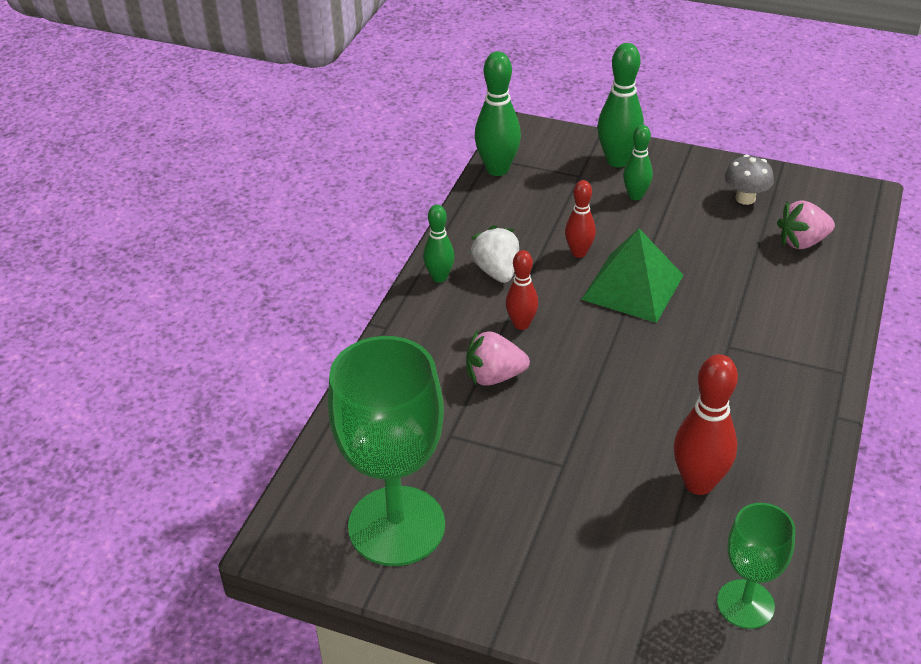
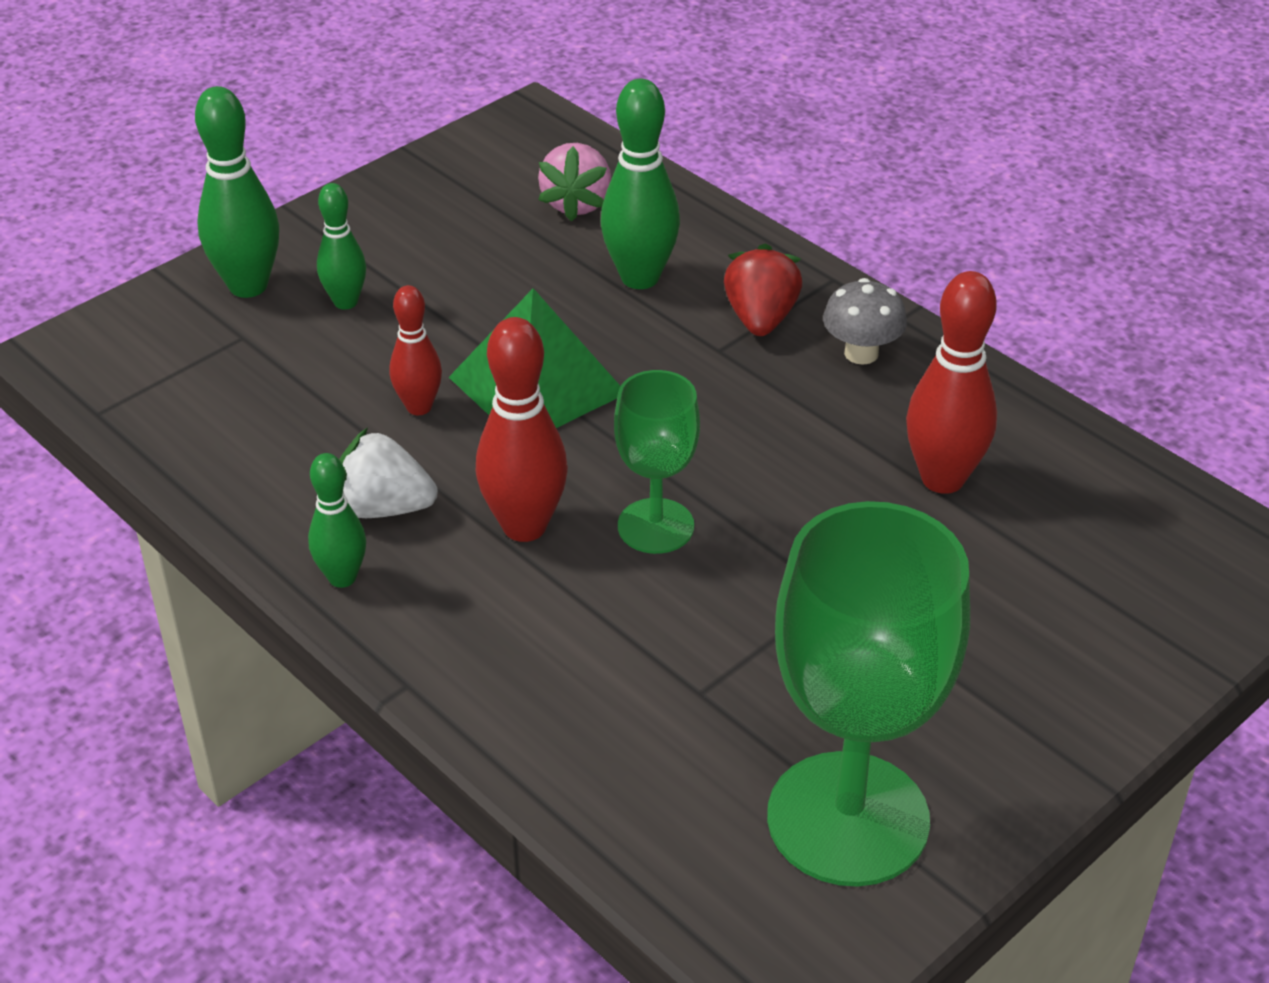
camera: 65 degrees left, 0 degrees up
pink strawberry [466,330,530,386] -> none
green bowling pin [474,51,521,176] -> green bowling pin moved to [600,79,680,289]
red bowling pin [506,250,538,330] -> red bowling pin [476,317,568,542], size x1.63
green goblet [717,503,795,629] -> green goblet moved to [614,370,700,554]
grey mushroom [725,154,774,205] -> grey mushroom moved to [823,278,907,365]
none -> red strawberry [724,243,802,336]

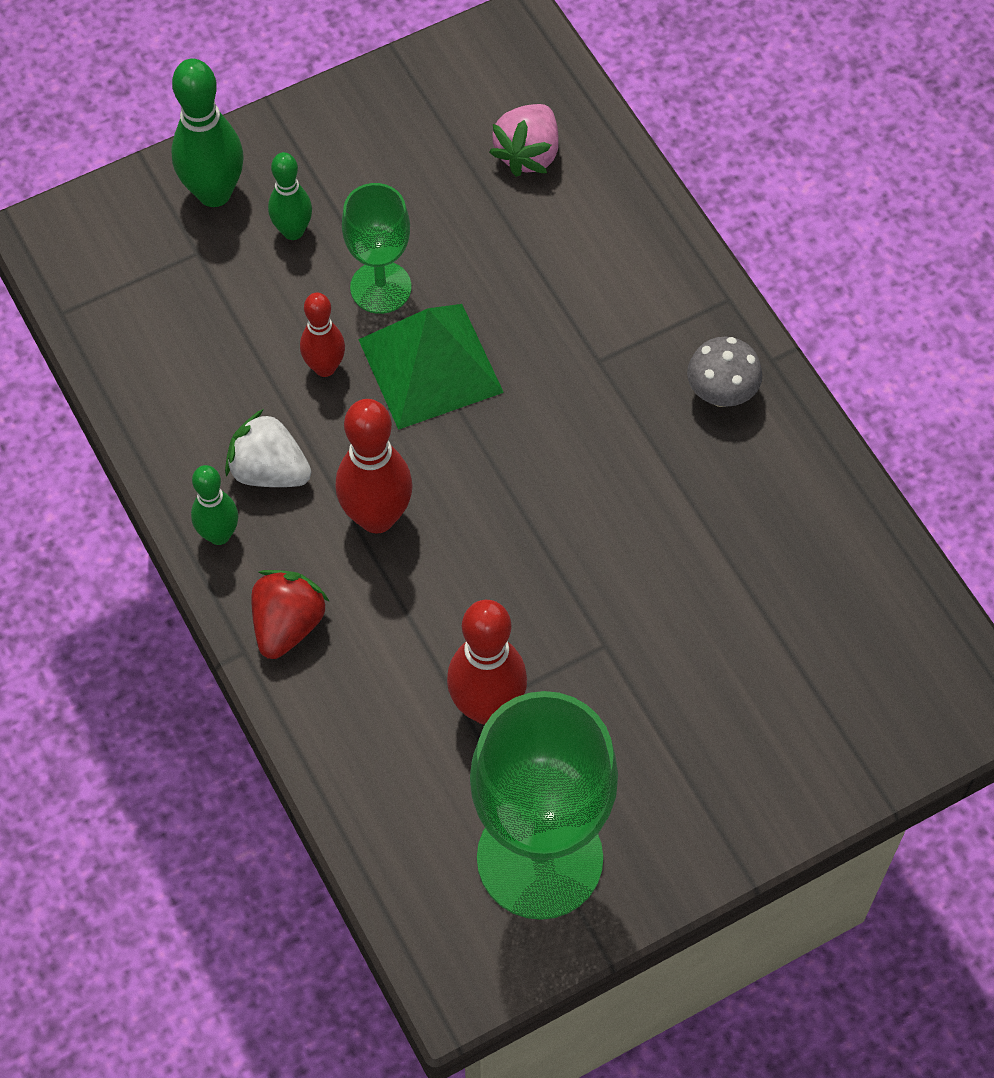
camera: 15 degrees right, 20 degrees up
green bowling pin [600,79,680,289] -> none
green goblet [614,370,700,554] -> green goblet moved to [342,183,411,314]
red strawberry [724,243,802,336] -> red strawberry moved to [251,570,330,659]
red bowling pin [906,271,997,494] -> red bowling pin moved to [447,600,527,725]

